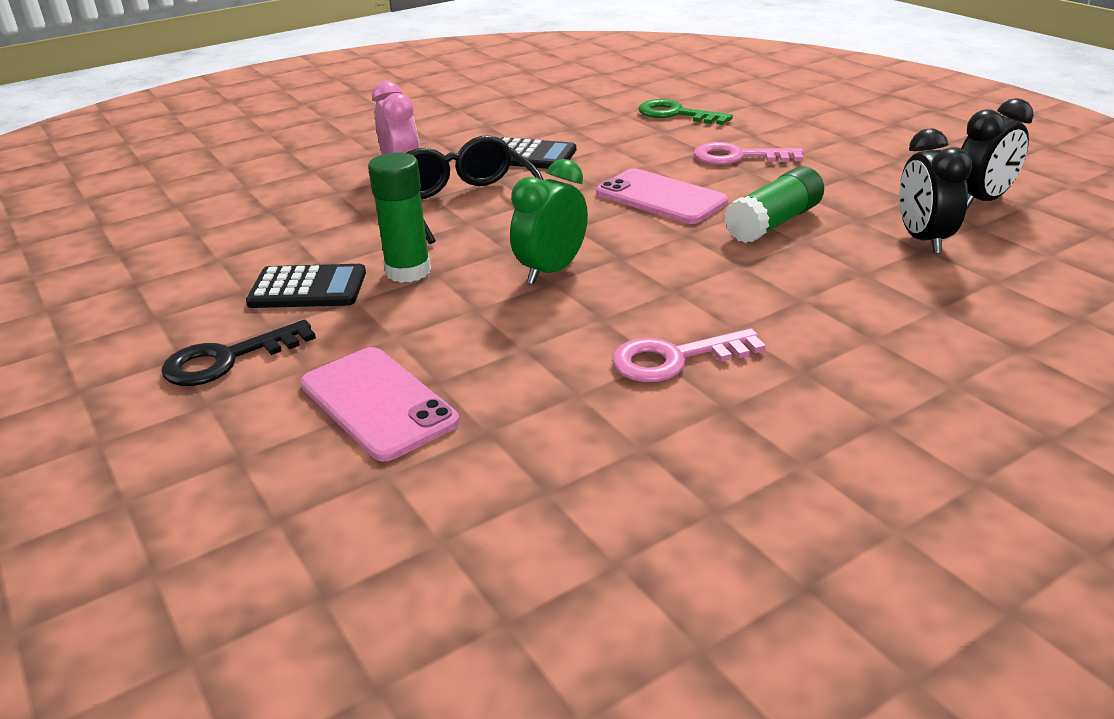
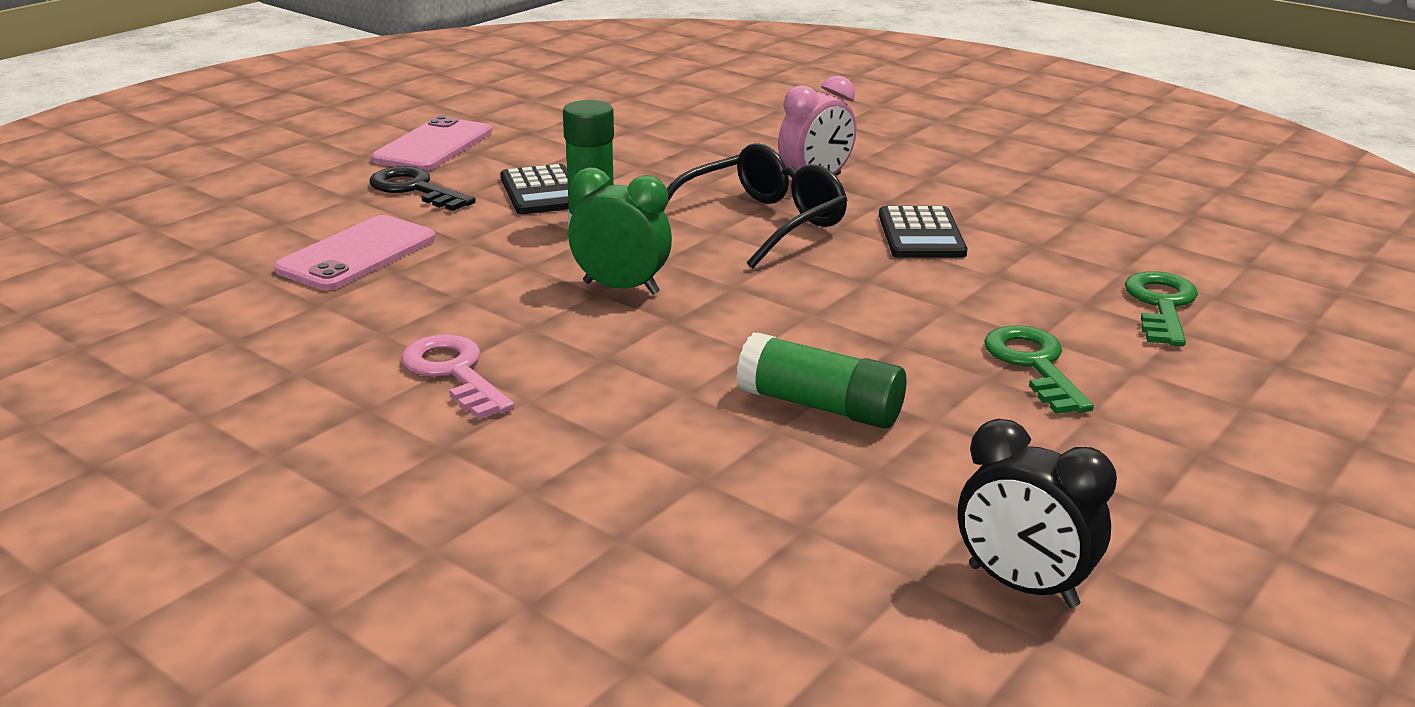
camera: 70 degrees right, 5 degrees down
pink phone [596,169,728,224] -> pink phone moved to [372,116,492,171]
pink key [694,142,804,165] -> green key [984,325,1094,414]
black clock [899,129,973,254] -> none

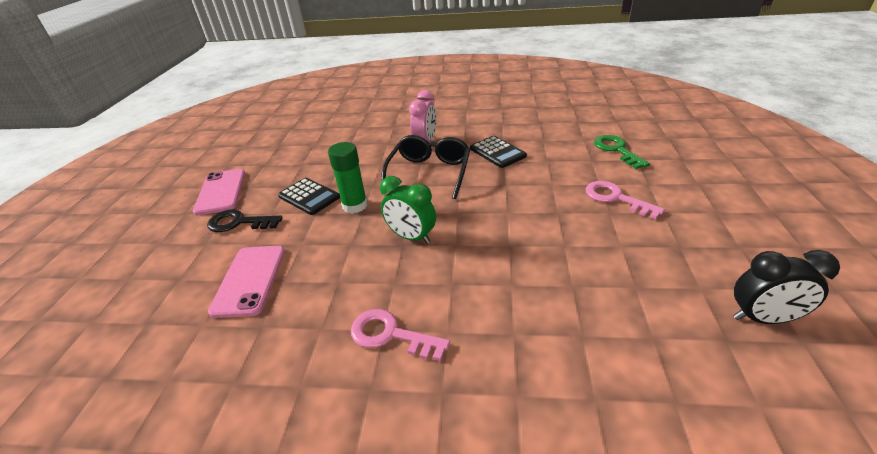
camera: 30 degrees left, 10 degrees up
green clock [568,167,672,295] -> green clock turned 135 degrees counterclockwise [380,176,436,244]
green glue stick [736,332,906,428] -> none
green key [984,325,1094,414] -> pink key [586,181,665,219]

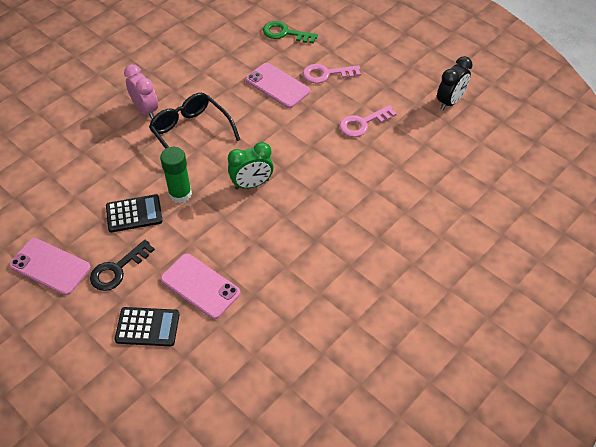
camera: 55 degrees left, 15 degrees up
pink key [351,309,450,361] -> pink key moved to [339,105,397,137]
black calculator [470,136,527,168] -> black calculator moved to [115,307,180,346]
none -> pink phone [246,63,310,108]

